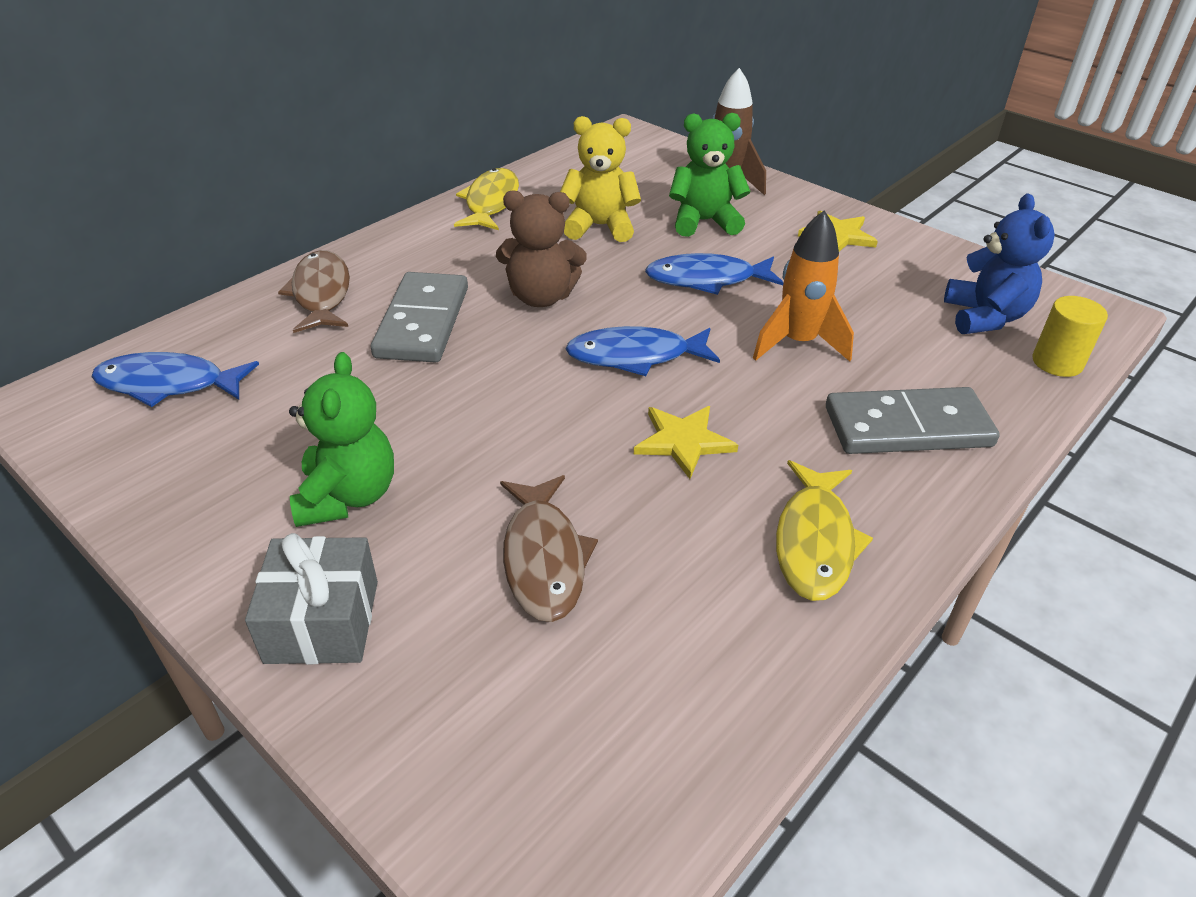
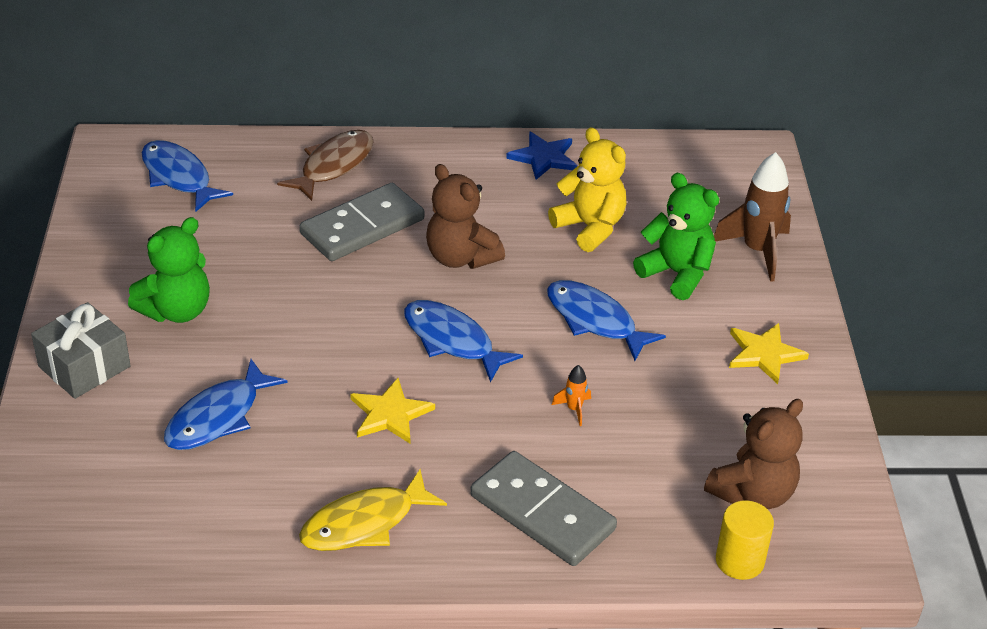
camera: 45 degrees right, 0 degrees up
yellow fish [454,168,519,230] -> blue star [506,131,577,180]
brown fish [500,475,598,622] -> blue fish [164,359,288,450]
orange rocket [753,211,854,362] -> orange rocket [552,365,591,426], size x0.45
blue teddy bear [944,194,1055,334] -> brown teddy bear [704,399,803,509]

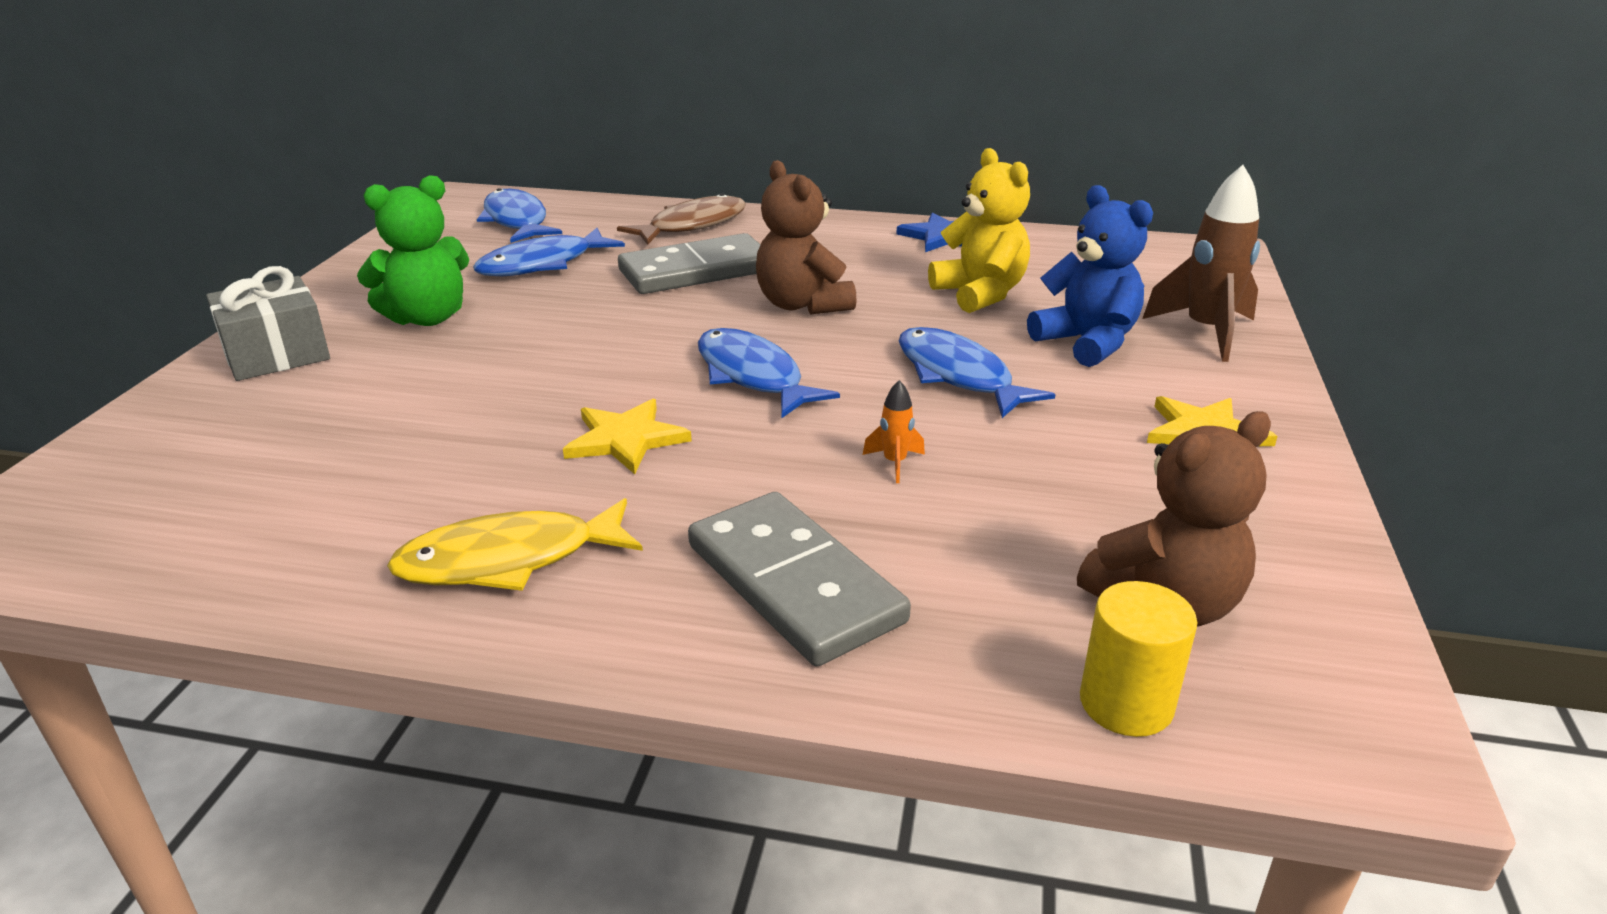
camera: 15 degrees right, 10 degrees down
blue fish [164,359,288,450] -> blue fish moved to [473,228,625,276]
green teddy bear [633,173,719,300] -> blue teddy bear [1027,185,1153,367]

